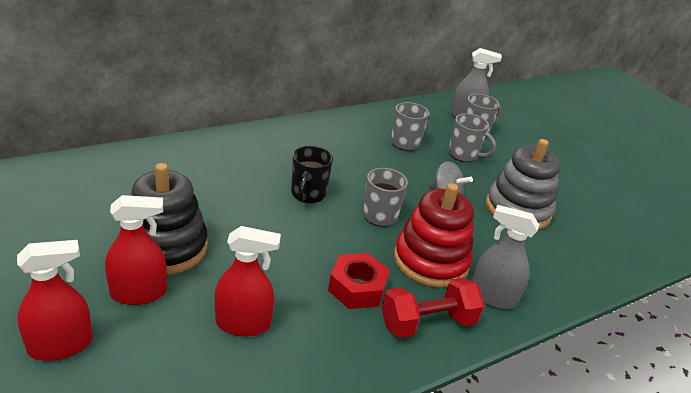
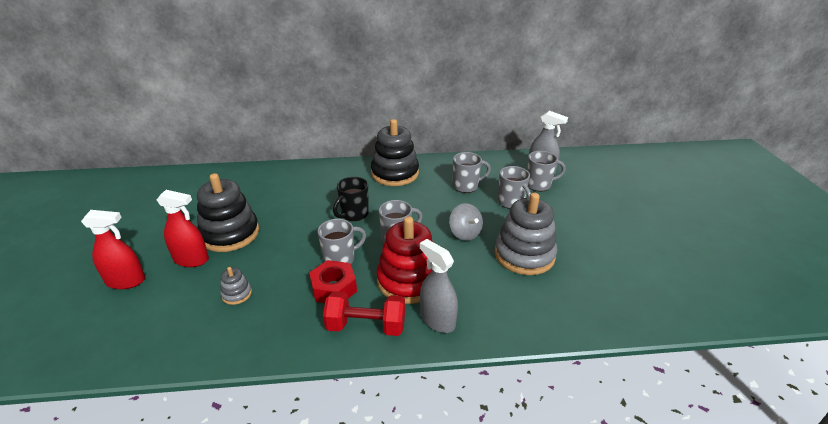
camera: 30 degrees right, 0 degrees up
red spray bottle [215,226,281,337] -> grey stacking toy [220,267,252,305]
none -> grey mug [318,219,366,264]
none -> black stacking toy [371,119,419,186]

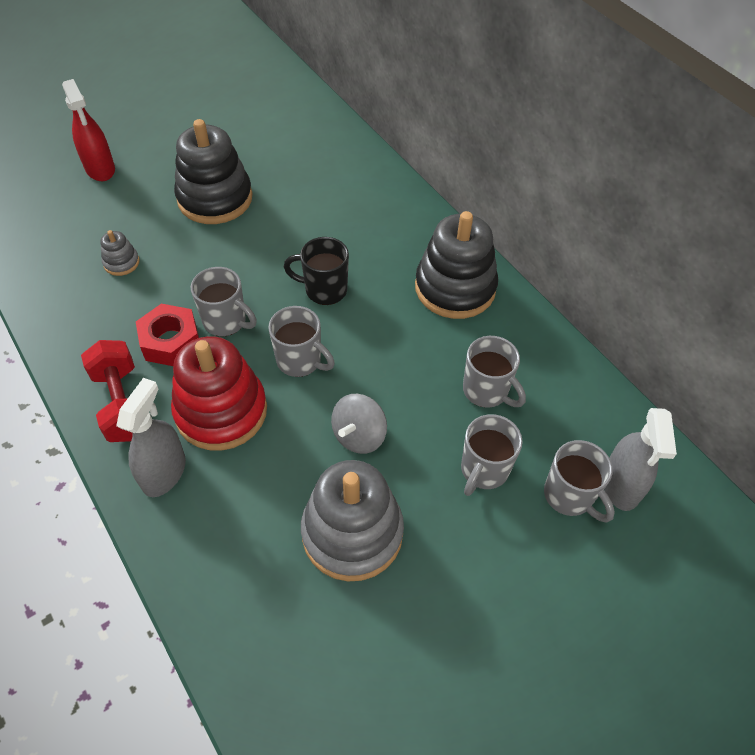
camera: 60 degrees right, 20 degrees up
red spray bottle [157,190,209,267] -> none

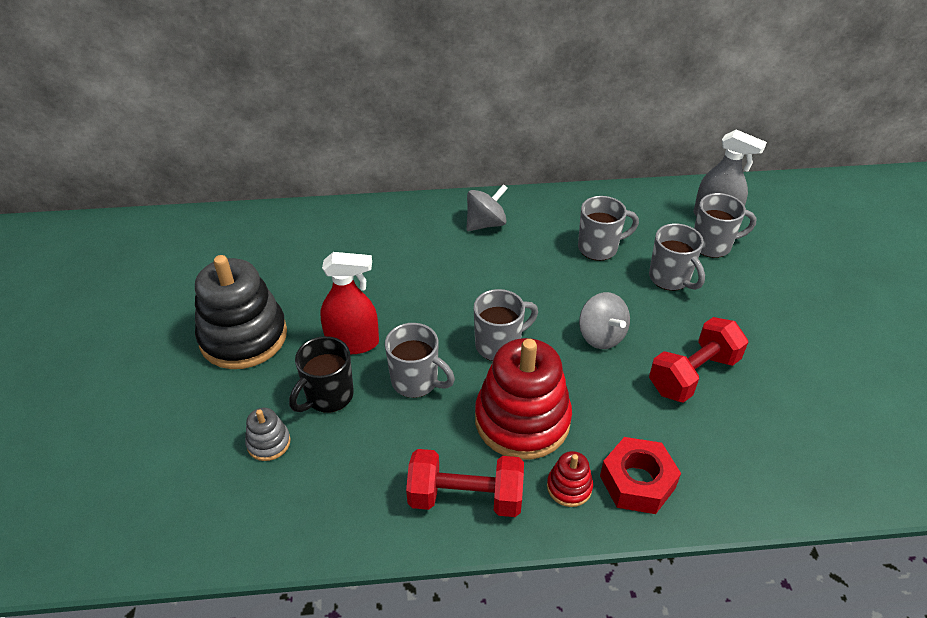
camera: 60 degrees left, 10 degrees down
red spray bottle [62,79,115,181] -> red spray bottle moved to [320,252,379,354]
grey spray bottle [116,378,186,497] -> red stacking toy [547,451,593,507]
red nut [136,304,199,366] -> red nut moved to [600,437,681,514]
grey mug [191,267,257,337] -> grey mug turned 60 degrees clockwise [385,323,455,398]
black mug [284,237,349,305] -> black mug moved to [289,336,354,413]
grey stacking toy [301,460,404,581] -> red dumbbell [649,317,748,403]
black stacking toy [415,211,498,319] -> grey spinning top [466,184,508,231]

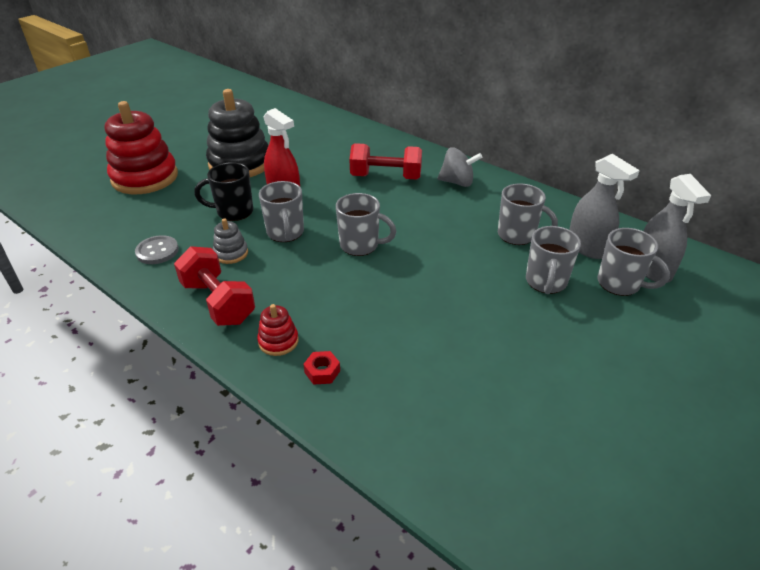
camera: 45 degrees right, 5 degrees down
grey stacking toy [245,408,291,461] -> grey stacking toy moved to [213,218,248,264]
red stacking toy [475,338,572,460] -> red stacking toy moved to [105,101,178,194]
grey spinning top [579,292,630,349] -> none
red nut [600,437,681,514] -> red nut [303,351,340,385], size x0.51
red dumbbell [649,317,748,403] -> red dumbbell moved to [349,143,422,180]
none -> grey button [135,235,179,264]
none -> grey spray bottle [569,154,640,259]

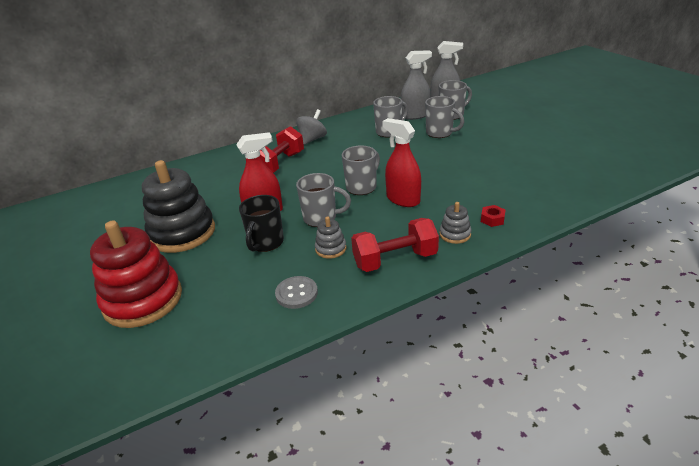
camera: 65 degrees left, 5 degrees down
red stacking toy [257,304,299,356] -> grey stacking toy [439,202,472,244]
none -> red spray bottle [382,118,421,207]

